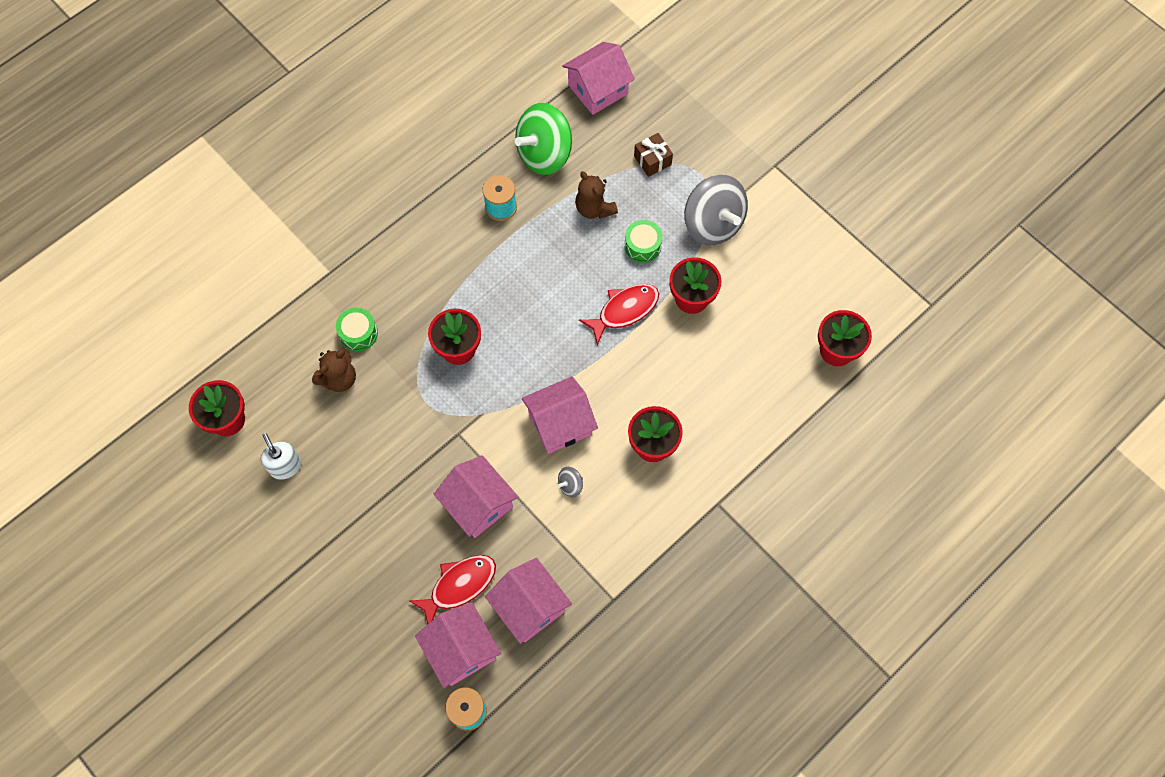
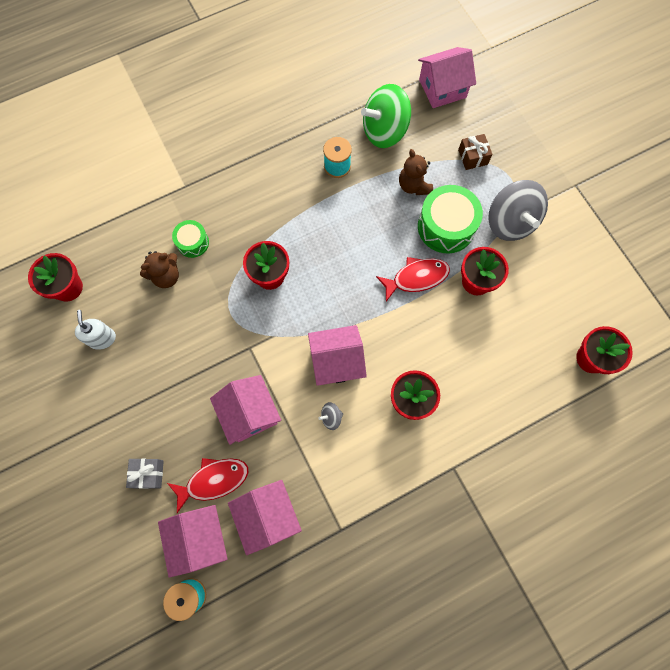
camera: 15 degrees right, 5 degrees up
green drum [624,220,663,263] -> green drum [418,185,483,254], size x1.80
none -> grey gift [126,458,164,489]

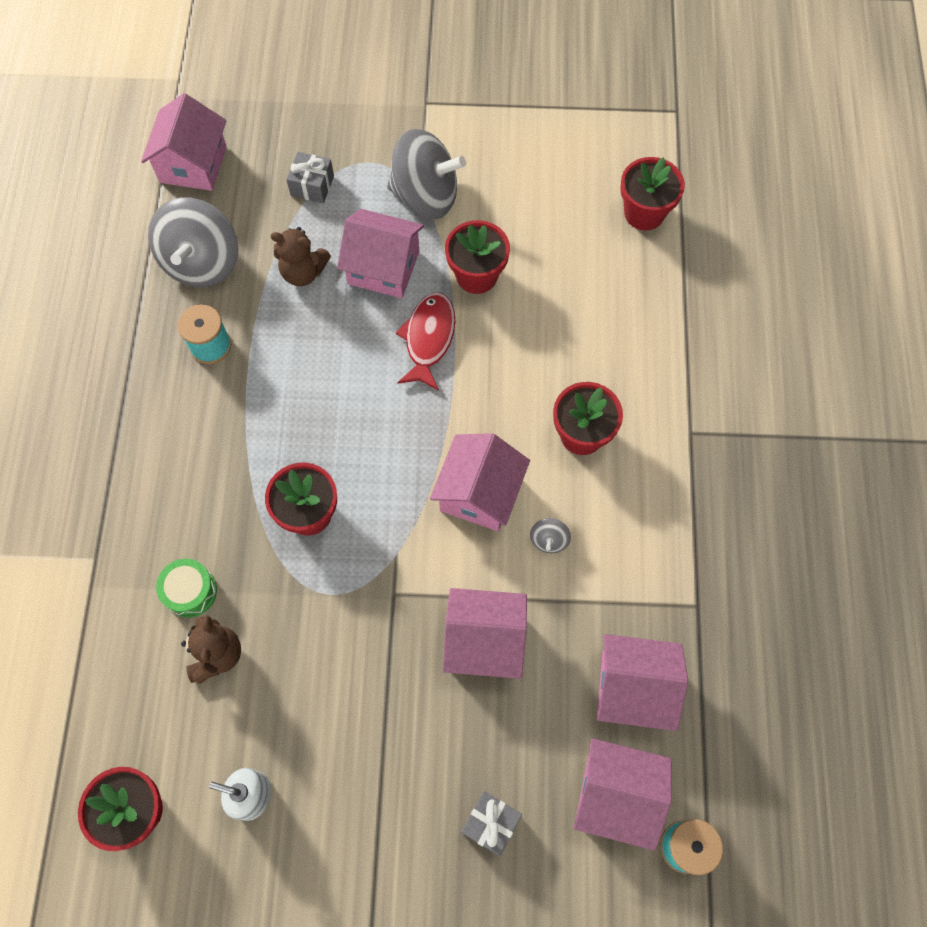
camera: 60 degrees left, 5 degrees down
red fish [167,458,249,513] -> none
green spinning top [361,84,411,148] -> grey spinning top [148,197,239,287]
green drum [418,185,483,254] -> pink house [337,209,424,298]
brown gift [458,134,493,170] -> grey gift [286,152,334,203]

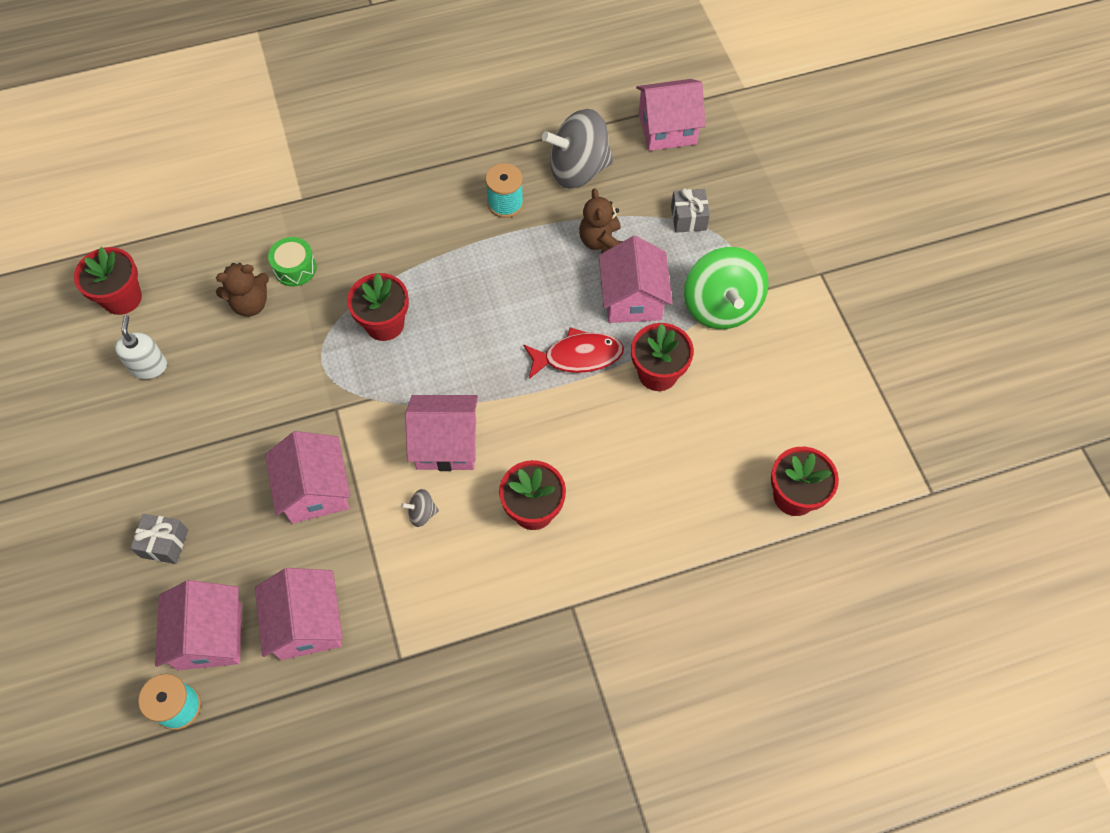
camera: 70 degrees right, 5 degrees down
grey spinning top [387,129,466,219] -> green spinning top [684,247,769,329]

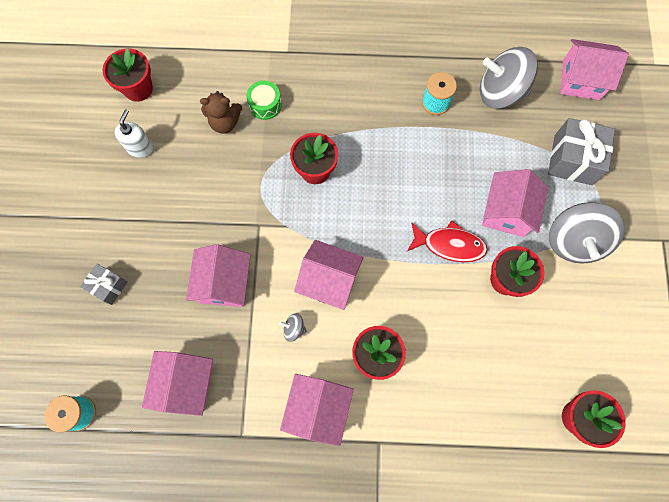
camera: 20 degrees right, 10 degrees up
pink house [155,580,242,670] -> pink house moved to [280,374,354,446]
brown teddy bear [579,189,623,254] -> none
grey gift [671,188,710,233] -> grey gift [548,118,615,185], size x1.74
green spinning top [684,247,769,329] -> grey spinning top [549,202,625,264]

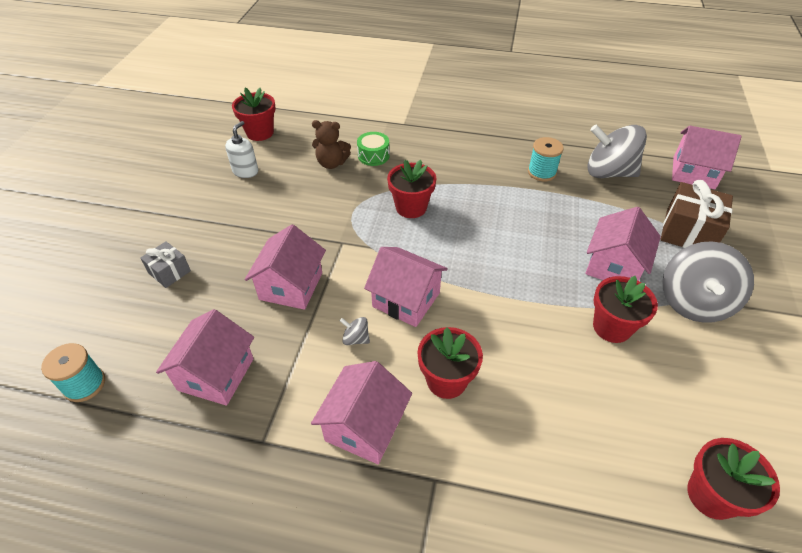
camera: 10 degrees right, 25 degrees down
red fish [407,220,487,262] -> none
grey gift [548,118,615,185] -> brown gift [660,180,733,248]

